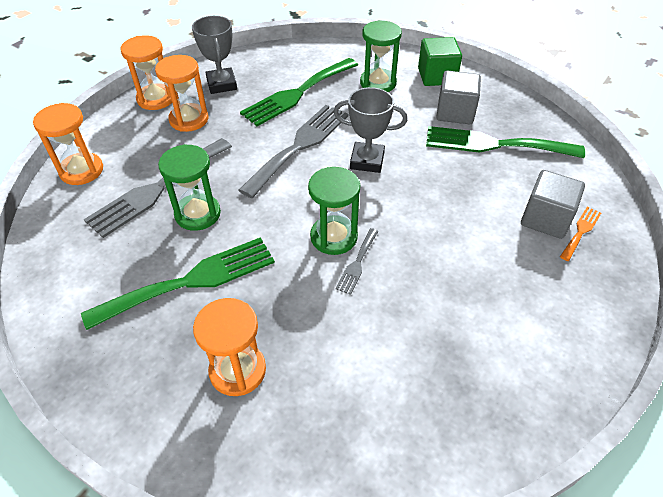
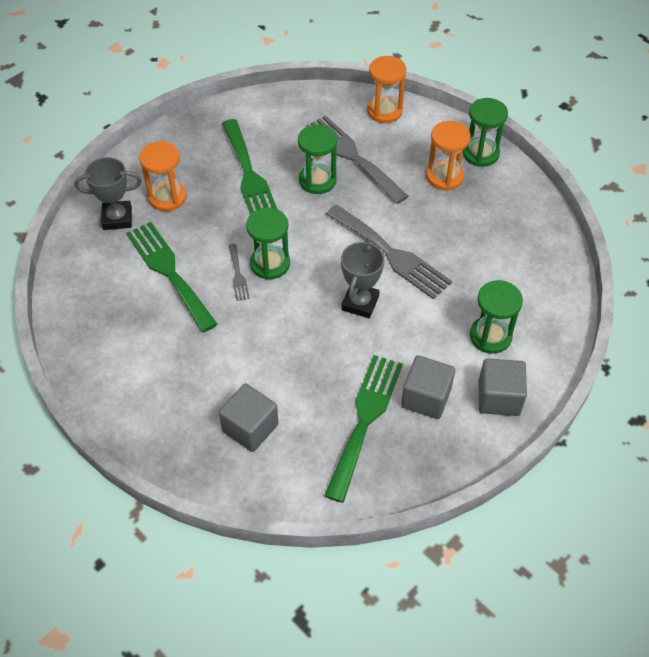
camera: 100 degrees right, 5 degrees up
orange hourglass [121,35,172,110] -> green hourglass [463,98,508,167]
grey trophy [192,16,237,94] -> grey trophy moved to [74,157,142,230]
green fork [240,58,358,126] -> green fork moved to [126,222,218,333]
grey fork [335,228,379,295] -> grey fork turned 135 degrees counterclockwise [228,244,250,301]
green cube [418,37,462,86] -> grey cube [479,358,527,416]
orange fork [560,207,601,261] -> none

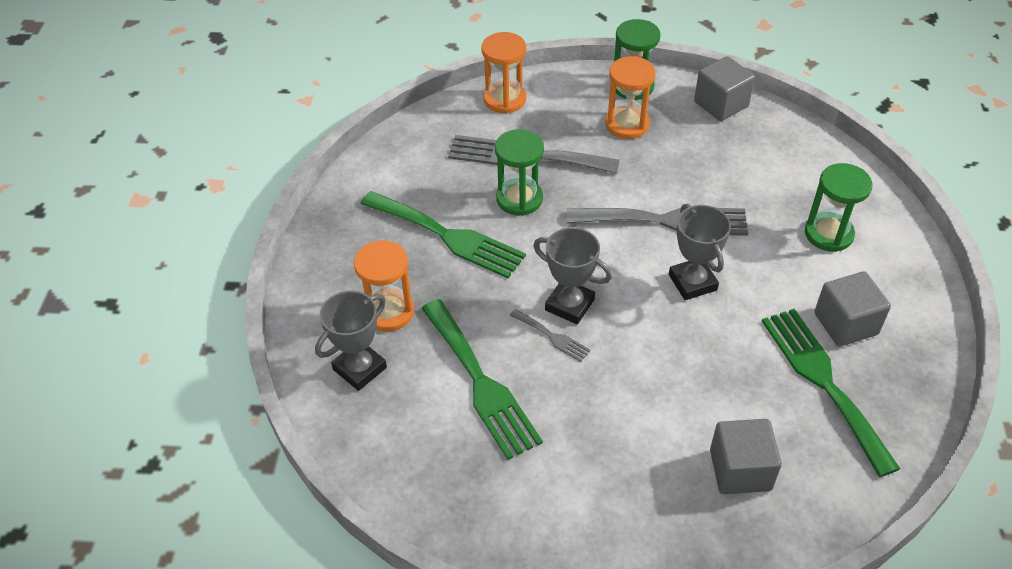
camera: 40 degrees left, 5 degrees down
green fork [126,222,218,333] -> green fork turned 135 degrees counterclockwise [421,299,543,460]
green hourglass [246,208,290,279] -> grey trophy [533,227,612,324]
grey cube [479,358,527,416] -> grey cube moved to [694,56,755,121]

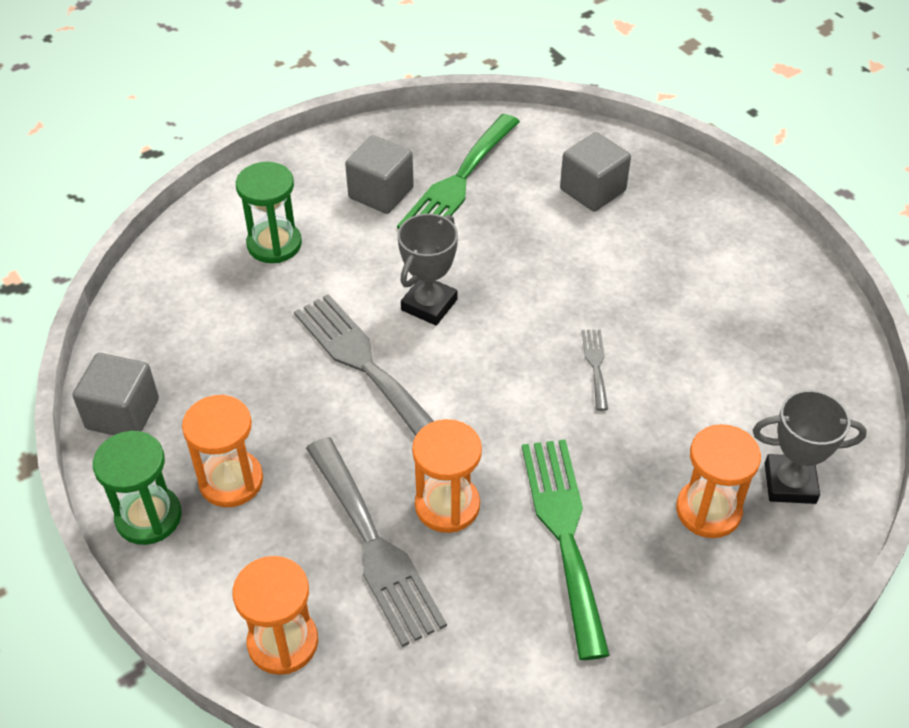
camera: 130 degrees left, 0 degrees up
green fork [421,299,543,460] -> none
green hourglass [495,129,544,216] -> orange hourglass [412,419,482,533]
grey trophy [533,227,612,324] -> none

